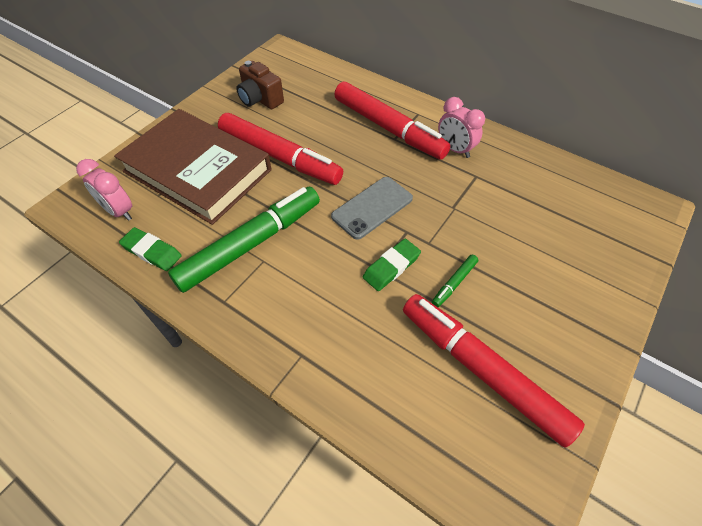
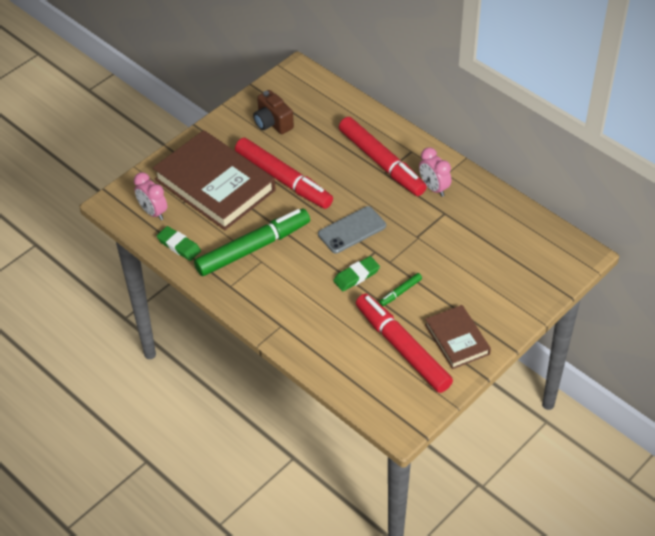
camera: 10 degrees right, 5 degrees down
none -> brown book [425,305,491,369]

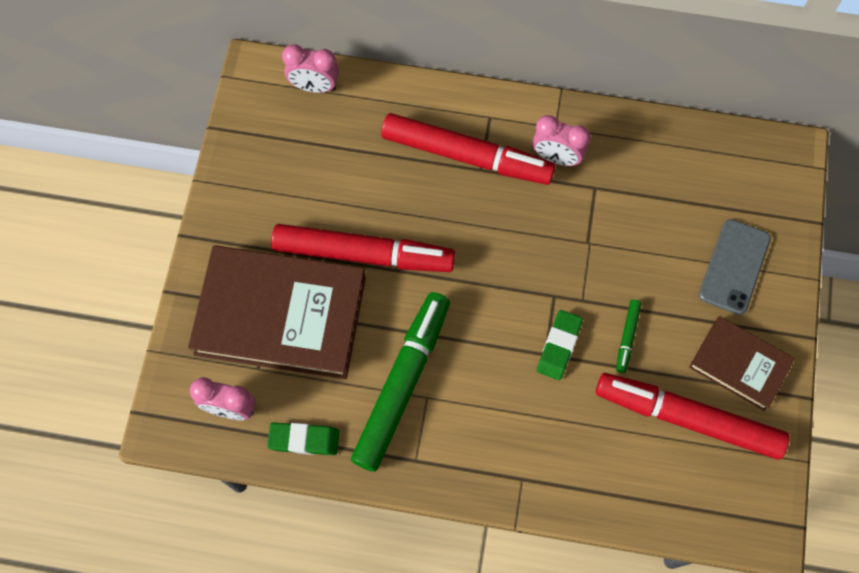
camera: 35 degrees left, 20 degrees up
brown camera [253,90,294,134] -> none
grey phone [318,206,386,253] -> grey phone moved to [699,219,771,315]
none -> pink clock [282,44,339,93]

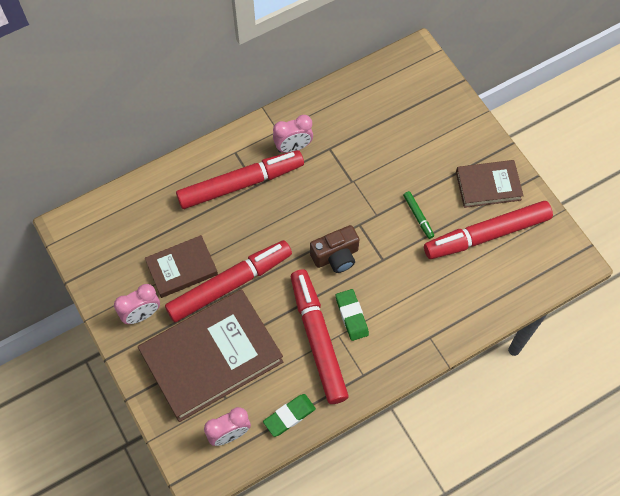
camera: 40 degrees left, 5 degrees down
pink clock [282,44,339,93] -> pink clock moved to [114,284,160,324]
green marker [351,292,450,472] -> red marker [291,269,349,404]
green eraser [537,310,583,380] -> green eraser moved to [336,289,369,341]
grey phone [699,219,771,315] -> none
none -> brown book [145,235,218,298]
none -> brown camera [310,225,360,273]

